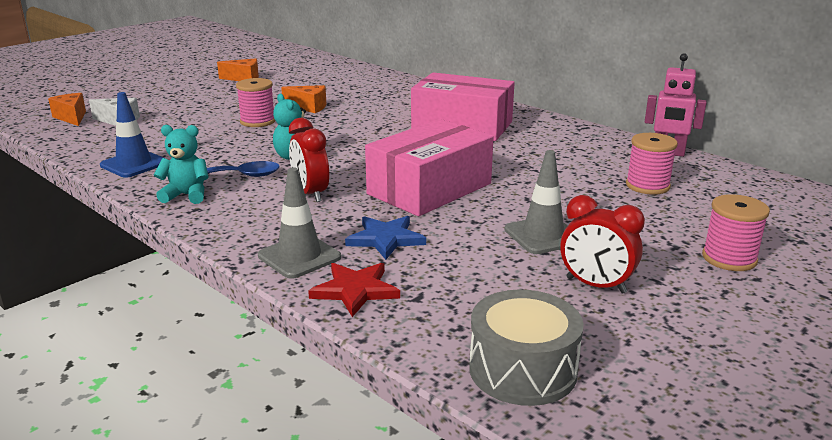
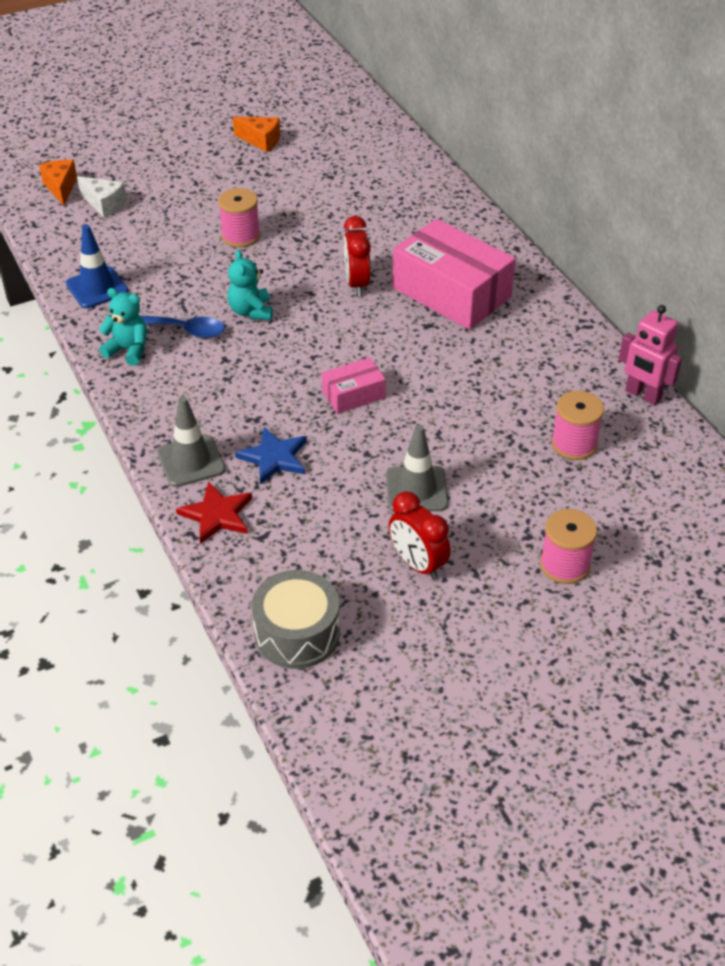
camera: 20 degrees right, 20 degrees up
orange cheese [281,85,326,113] -> none
red clock [289,118,329,202] -> red clock moved to [344,216,371,296]
pink box [365,119,493,216] -> pink box [322,357,386,414], size x0.49

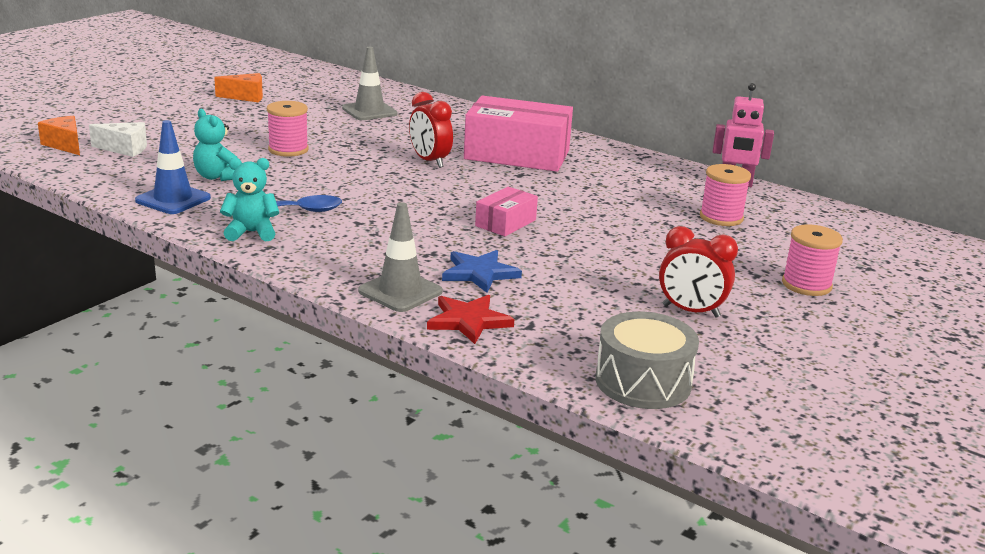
camera: 30 degrees left, 20 degrees down
turquoise teddy bear [228,250,272,320] -> turquoise teddy bear moved to [193,109,237,181]
grey traffic cone [386,425,448,511] -> grey traffic cone moved to [342,47,398,120]

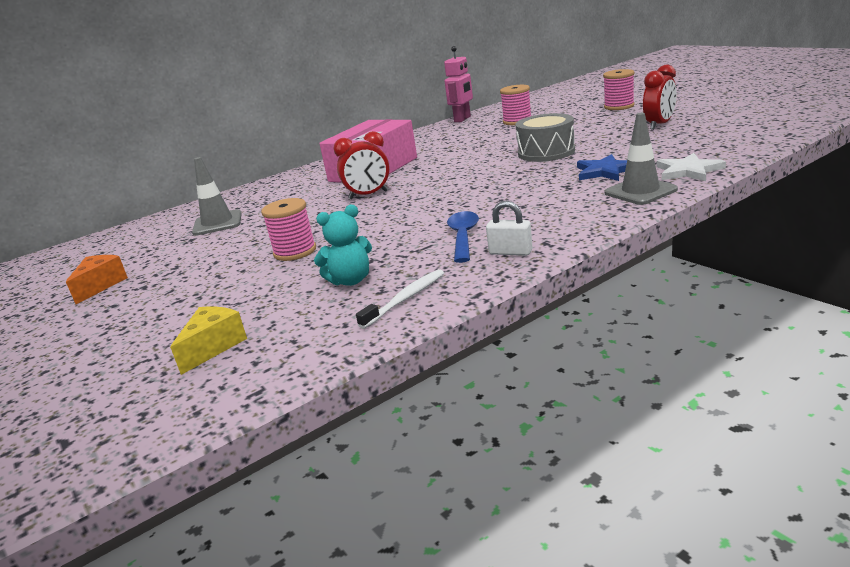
camera: 65 degrees left, 0 degrees up
orange cheese [38,116,80,155] -> none
white cheese [89,122,147,157] -> yellow cheese [170,307,247,375]
blue traffic cone [135,120,211,214] -> white toothbrush [356,269,444,329]
turquoise teddy bear [220,158,279,241] -> white padlock [486,201,533,256]
red star [427,295,514,344] -> white star [657,153,726,181]
pink box [475,187,538,236] -> none
grey drum [595,312,699,409] -> grey drum moved to [515,113,575,162]

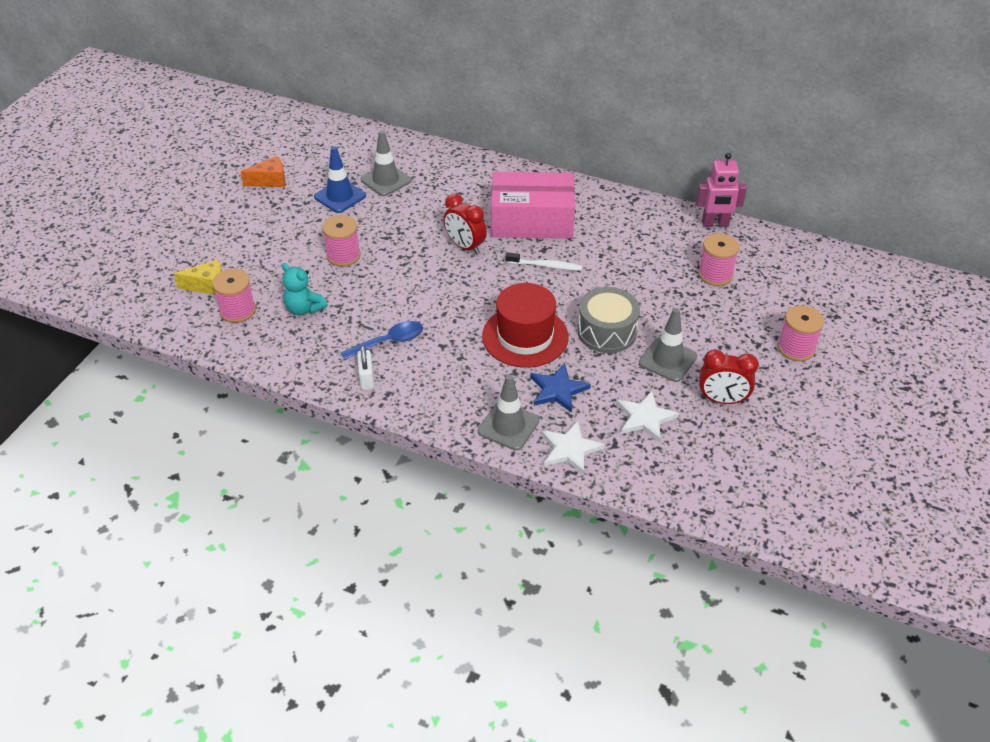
camera: 55 degrees right, 20 degrees up
white toothbrush [356,269,444,329] -> white toothbrush moved to [505,253,582,271]
none -> pink spool [212,269,256,323]
none -> blue traffic cone [314,146,366,213]
none -> red hat [482,283,569,368]
none -> white star [617,391,679,442]
none -> grey traffic cone [639,308,697,382]

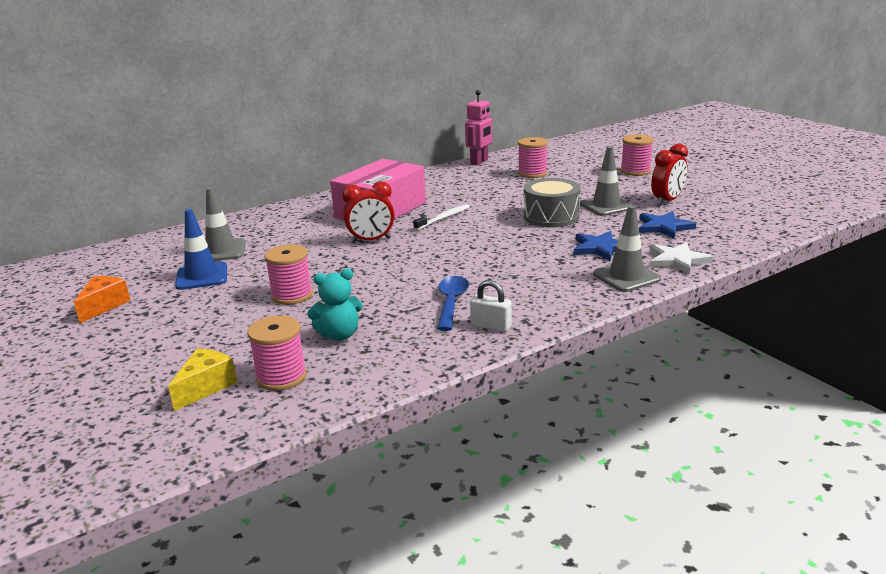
camera: 55 degrees left, 20 degrees down
red hat [482,283,569,368] -> none
white star [617,391,679,442] -> blue star [639,211,696,239]

